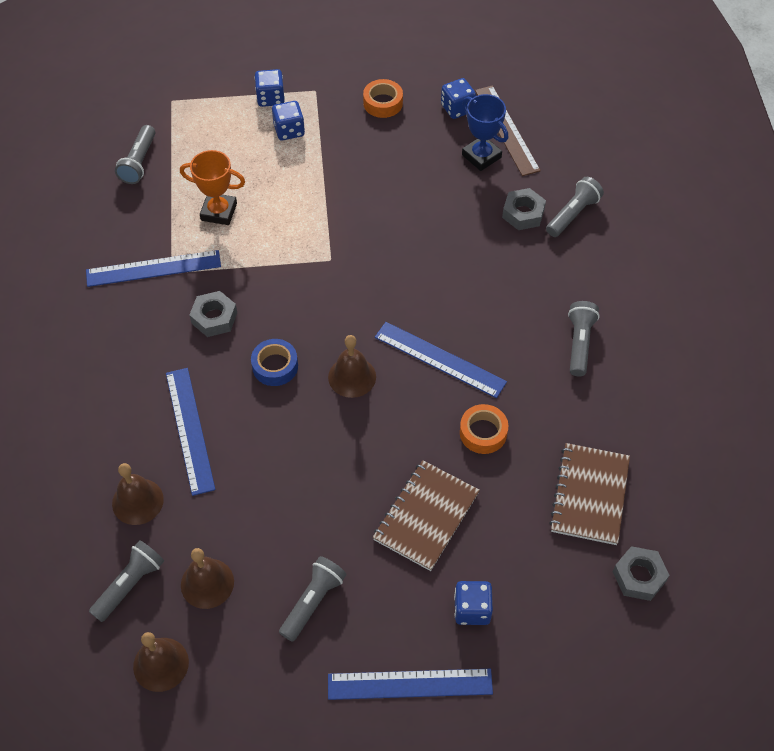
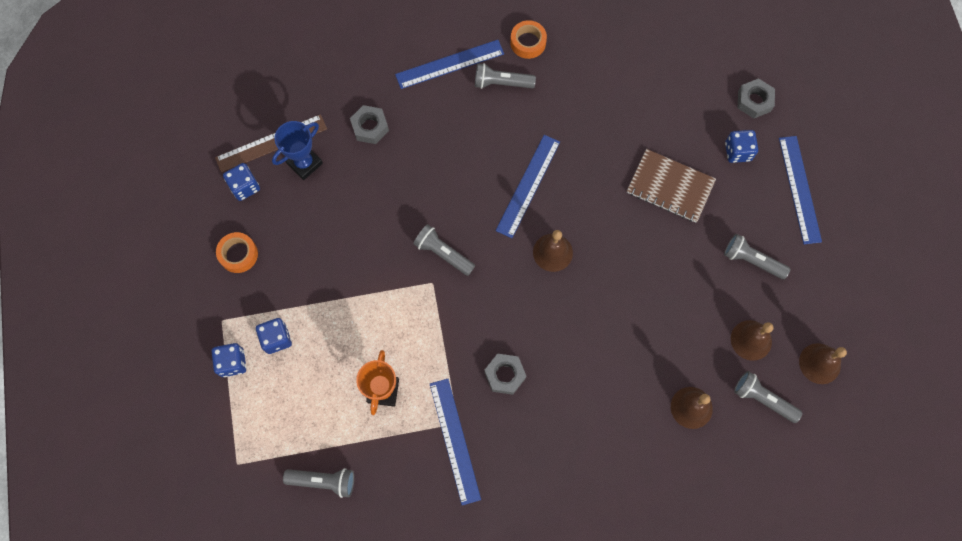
camera: 95 degrees left, 15 degrees up
blue ruler [166,368,215,496] -> blue ruler moved to [395,40,504,89]
blue tape [251,339,298,386] -> none
orange tape [460,404,508,454] -> orange tape moved to [510,20,547,59]
grey flashlight [546,177,604,237] -> grey flashlight moved to [413,224,475,276]
brown notebook [549,443,630,545] -> none
grey nut [613,546,670,601] -> grey nut moved to [738,78,775,118]

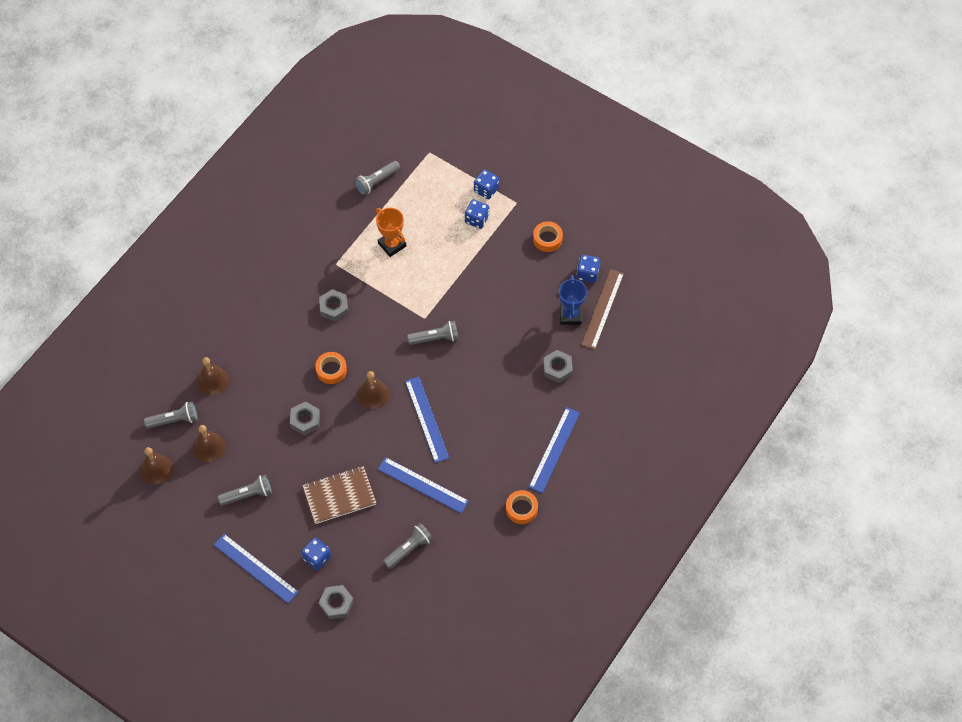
camera: 135 degrees right, 10 degrees down
blue ruler [430,379,481,505] -> blue ruler moved to [378,457,469,514]
grey flashlight [475,63,536,89] -> grey flashlight moved to [383,523,433,569]
none -> grey nut [290,402,320,436]
none -> orange tape [315,352,347,384]

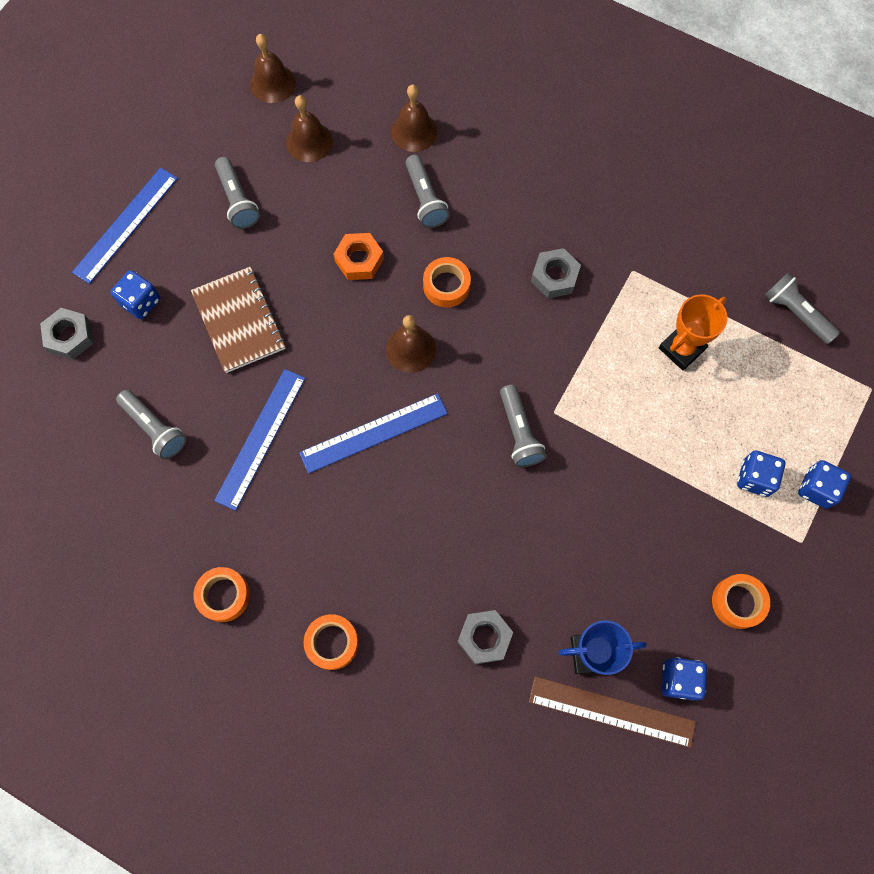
camera: 85 degrees right, 10 degrees up
grey flashlight [144,401,198,429] -> grey flashlight moved to [405,155,450,228]
grey nut [290,402,320,436] -> orange nut [334,233,384,280]
blue ruler [528,407,580,493] -> orange tape [304,614,359,670]

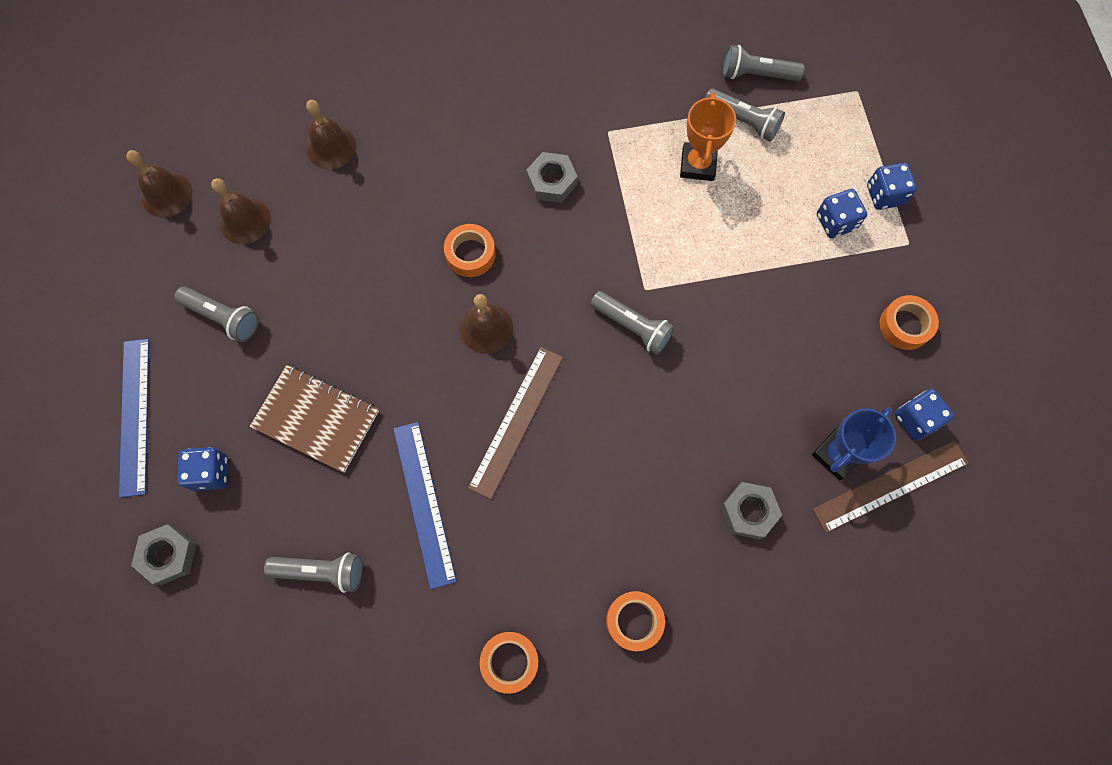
camera: 40 degrees left, 0 degrees up
blue ruler [299,393,448,474] -> brown ruler [468,347,563,499]
orange nut [334,233,384,280] -> none
grey flashlight [405,155,450,228] -> grey flashlight moved to [705,89,785,142]

